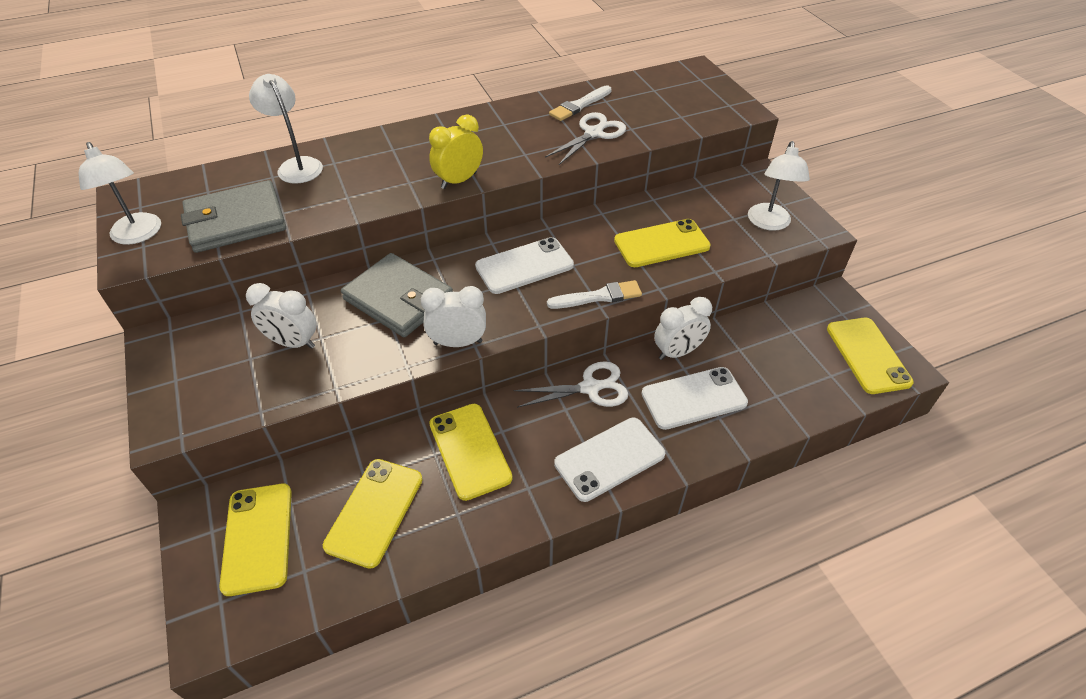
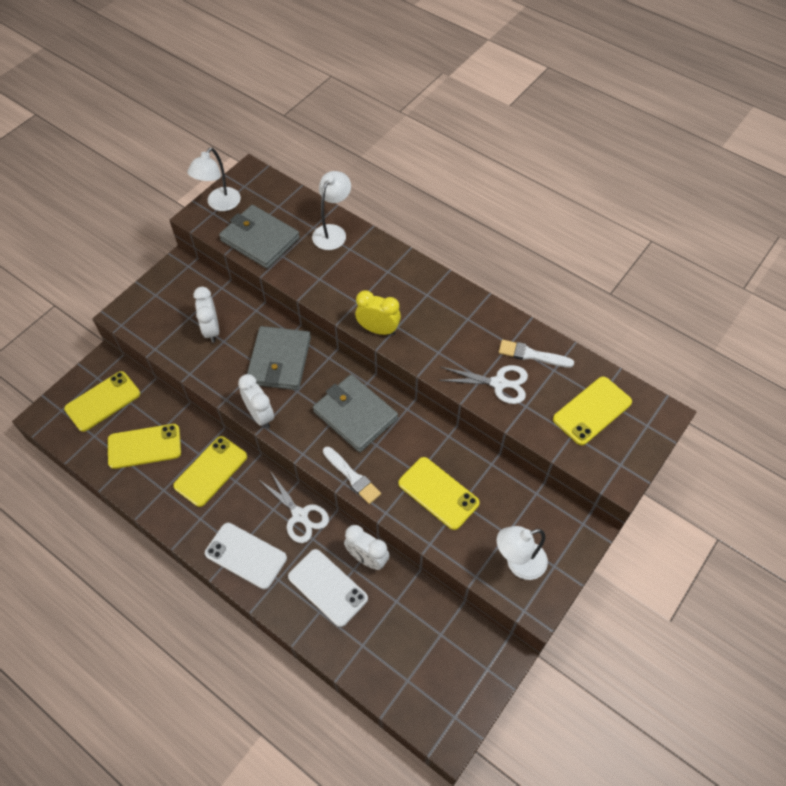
camera: 60 degrees right, 10 degrees up
white phone [475,237,574,294] -> grey wallet [313,374,398,452]
yellow phone [827,318,914,394] -> yellow phone moved to [553,377,632,445]

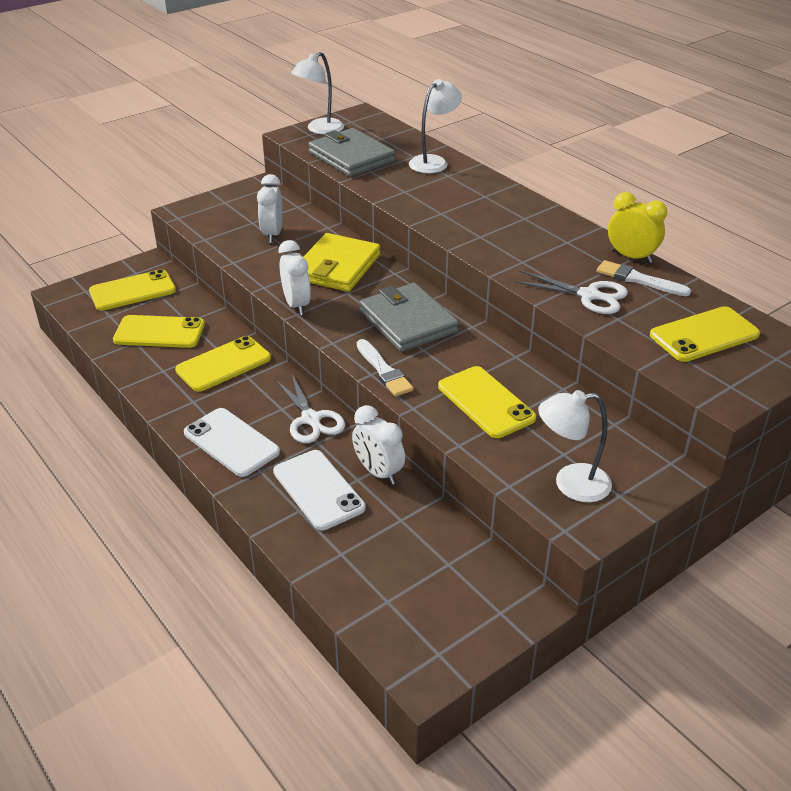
camera: 15 degrees right, 20 degrees down
grey wallet [247,326,311,390] -> yellow wallet [304,233,381,292]
yellow clock [355,290,401,335] -> yellow clock moved to [608,192,667,263]

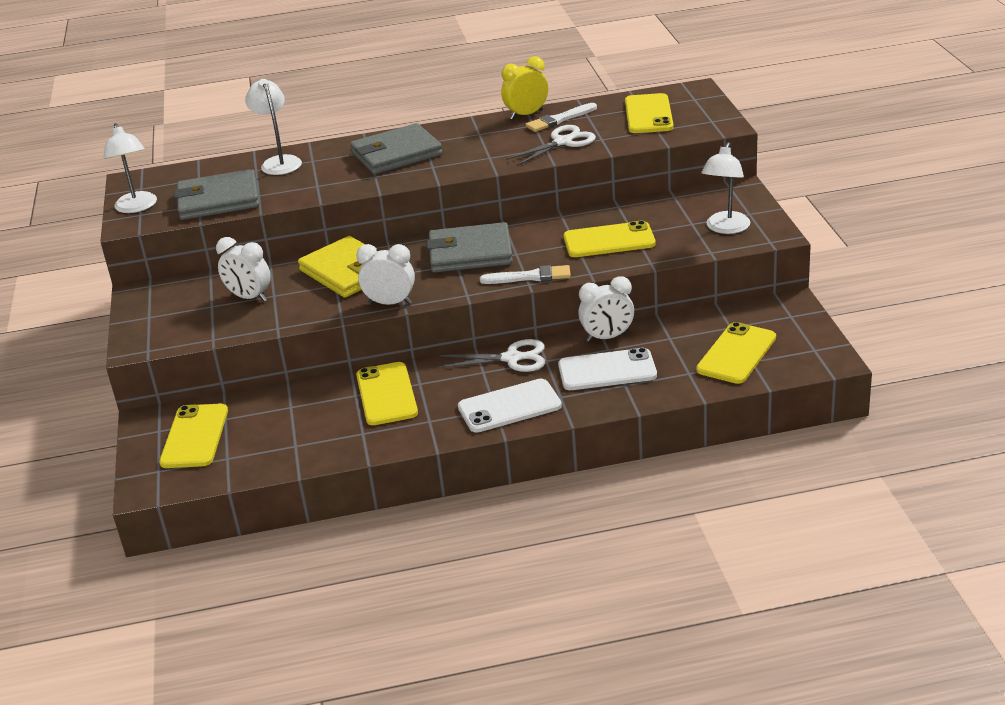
camera: 60 degrees left, 5 degrees down
yellow phone [113,315,205,348] -> yellow phone moved to [696,322,776,384]
none -> grey wallet [350,123,443,174]

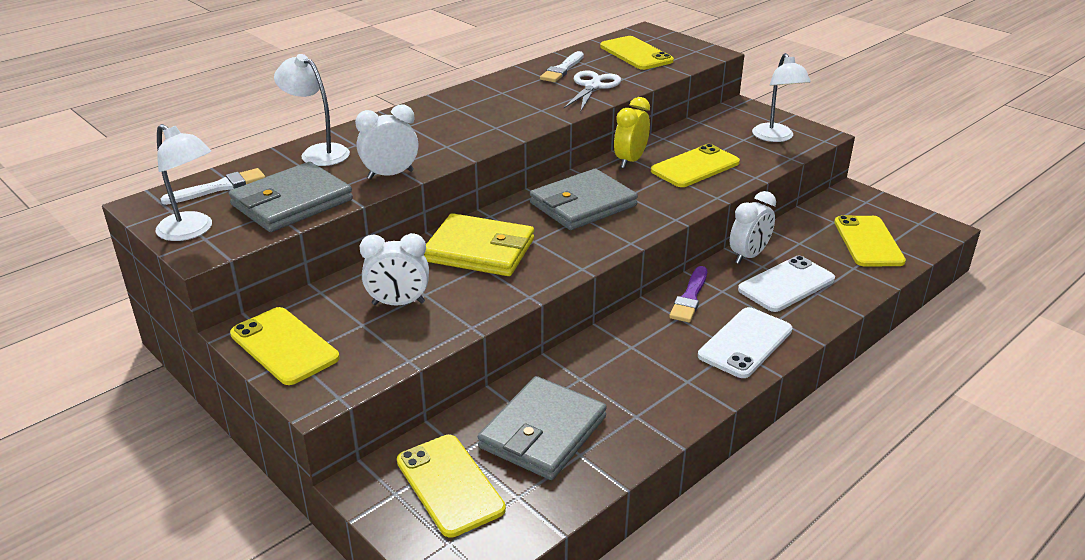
camera: 35 degrees left, 0 degrees up
grey wallet [350,123,443,174] -> grey wallet moved to [478,376,607,480]
white clock [356,244,415,305] -> white clock moved to [355,104,418,179]
yellow phone [356,362,418,425] -> yellow phone moved to [230,307,340,385]
white scissors [439,339,545,372] -> purple brush [669,266,707,322]
white brush [480,265,571,284] -> white brush moved to [160,168,265,205]
yellow clock [501,56,548,120] -> yellow clock moved to [614,97,650,168]

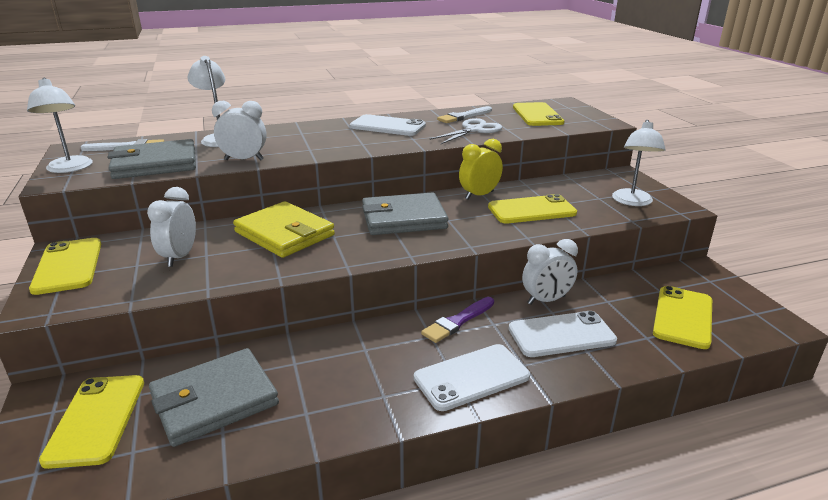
camera: 25 degrees right, 5 degrees down
white clock [360,233,429,305] -> white clock turned 75 degrees clockwise [147,187,196,267]
none -> white phone [349,114,426,136]

